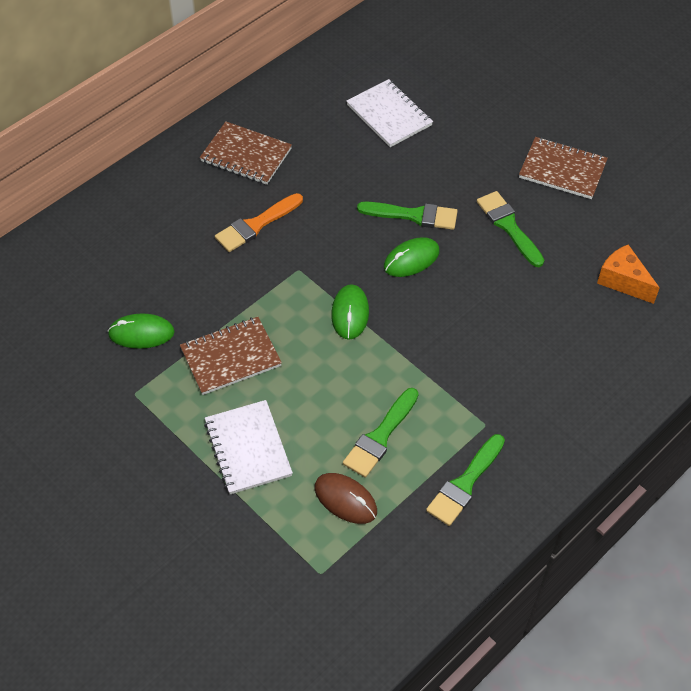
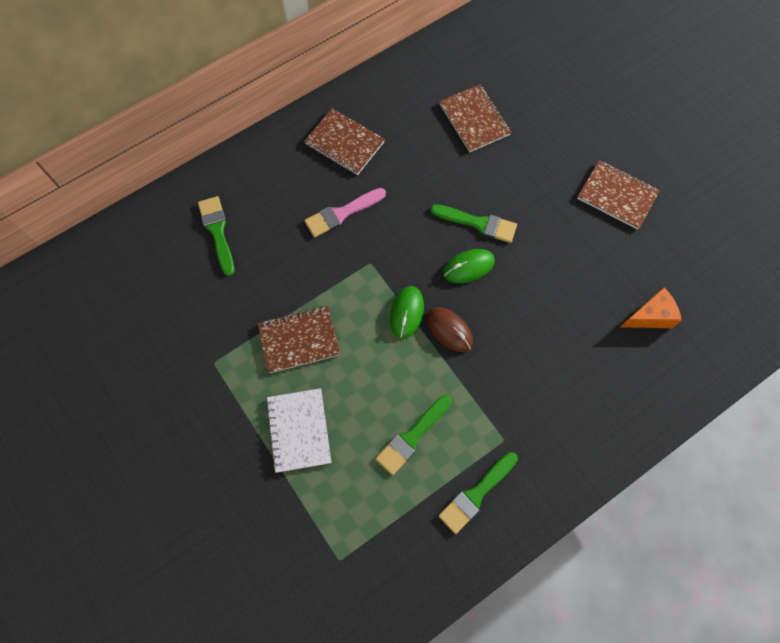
camera: 10 degrees right, 15 degrees up
green mouse [107,313,175,349] -> none
orange brush [215,193,303,252] -> pink brush [305,188,386,238]
brown mouse [314,473,377,524] -> brown mouse moved to [426,307,473,352]
white notebook [346,79,433,147] -> brown notebook [439,84,512,152]
green brush [477,191,544,267] -> green brush moved to [198,196,234,276]
orange cheese [597,244,660,304] -> orange cheese turned 105 degrees clockwise [621,288,682,328]

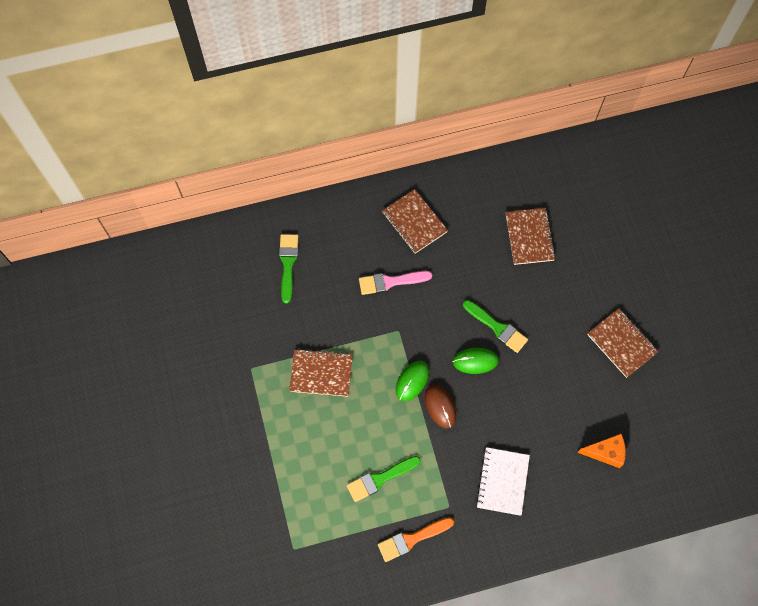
camera: 20 degrees right, 0 degrees up
white notebook [266,388,332,473] -> white notebook moved to [476,447,530,516]
green brush [438,452,518,534] -> orange brush [378,517,454,562]

